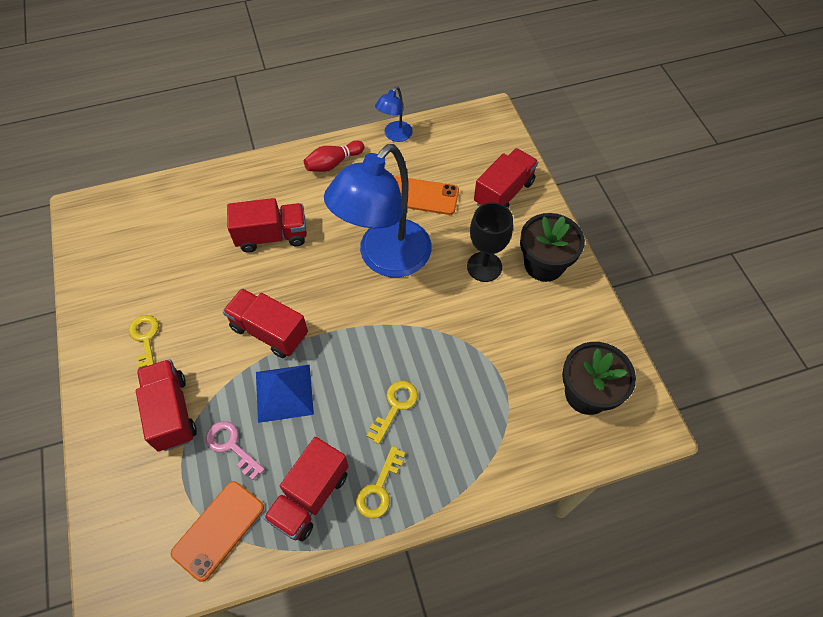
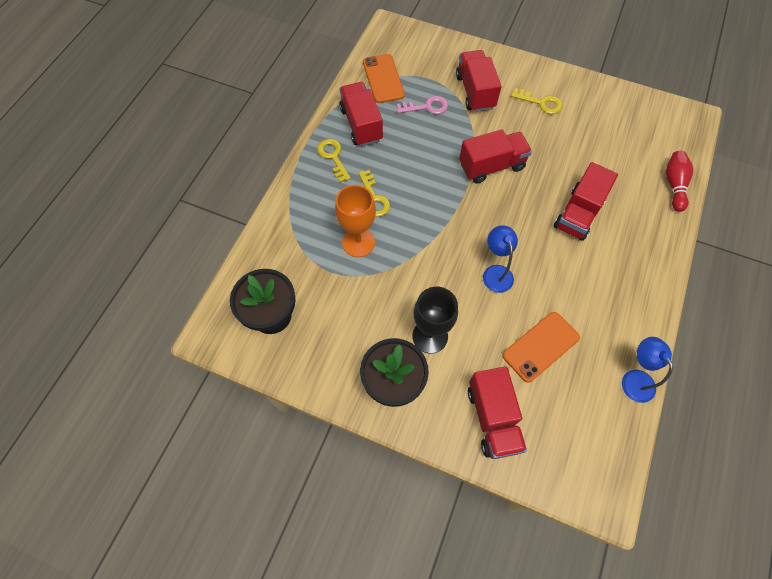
camera: 130 degrees right, 5 degrees up
red truck [136,359,197,452] -> red truck turned 120 degrees counterclockwise [456,50,502,112]
blue pyramid [256,364,314,423] -> none
red bowling pin [304,140,365,172] -> red bowling pin moved to [666,151,693,212]
blue lamp [324,144,432,277] -> blue lamp [483,225,518,293], size x0.44
none -> orange goblet [335,185,376,257]

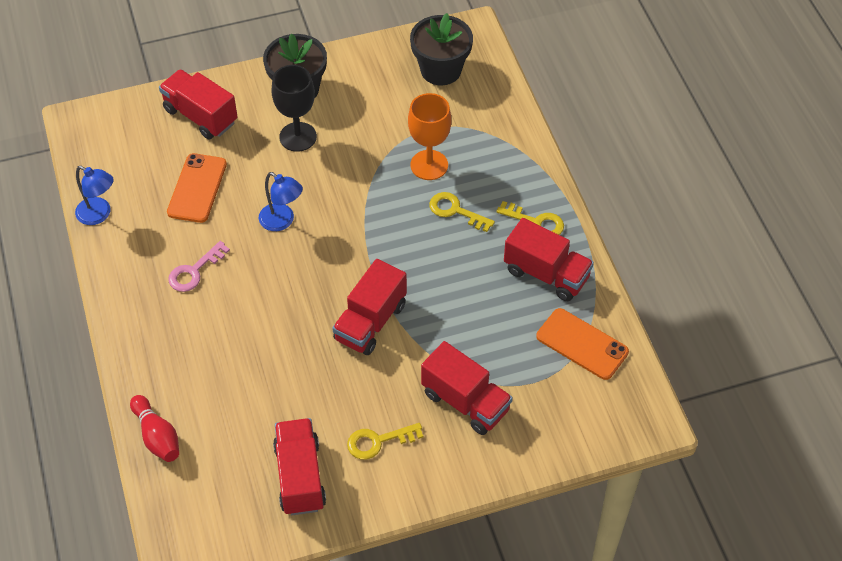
camera: 140 degrees right, 10 degrees down
pink key [397,96,448,114] -> pink key moved to [168,241,230,292]
red truck [554,162,618,241] -> red truck moved to [273,418,326,515]

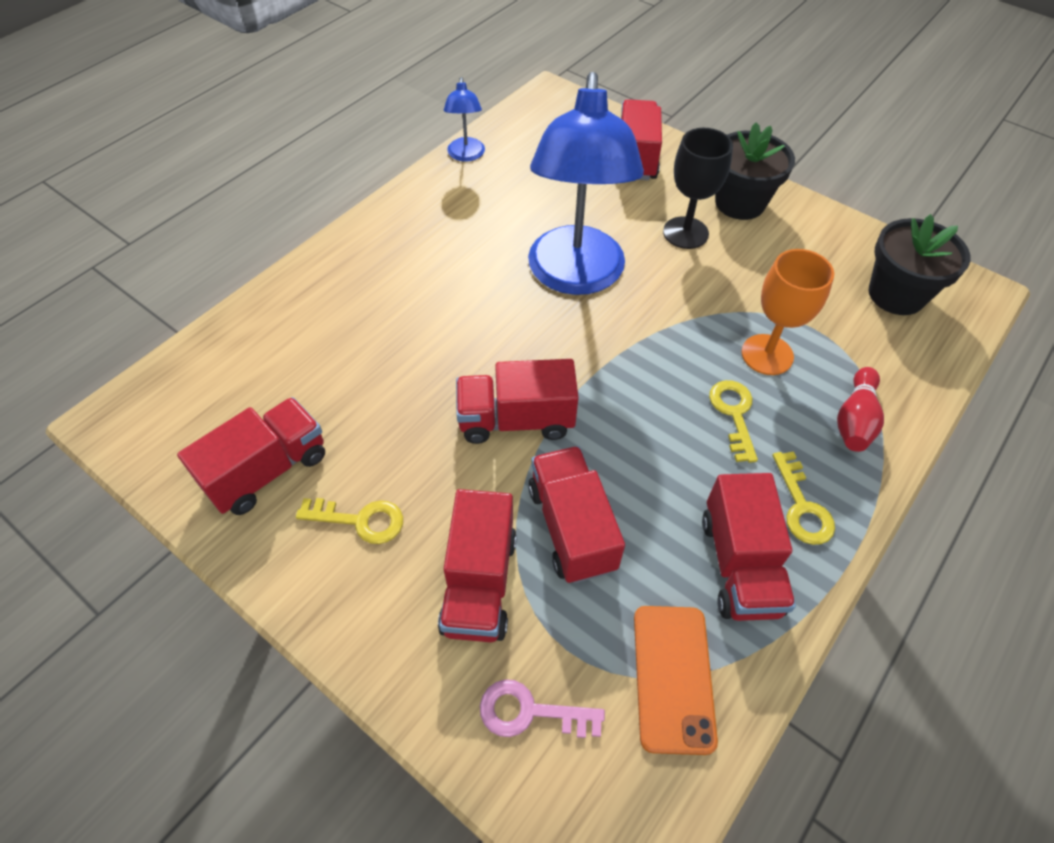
camera: 55 degrees right, 0 degrees up
red bowling pin [130,395,179,462] -> red bowling pin moved to [837,367,884,452]
orange phone [167,153,227,223] -> none
pink key [168,241,230,292] -> pink key moved to [480,679,605,738]
blue lamp [259,172,303,231] -> blue lamp [528,72,644,295], size x2.27
yellow key [347,423,423,460] -> yellow key turned 150 degrees clockwise [296,498,403,544]
none -> red truck [528,446,625,583]

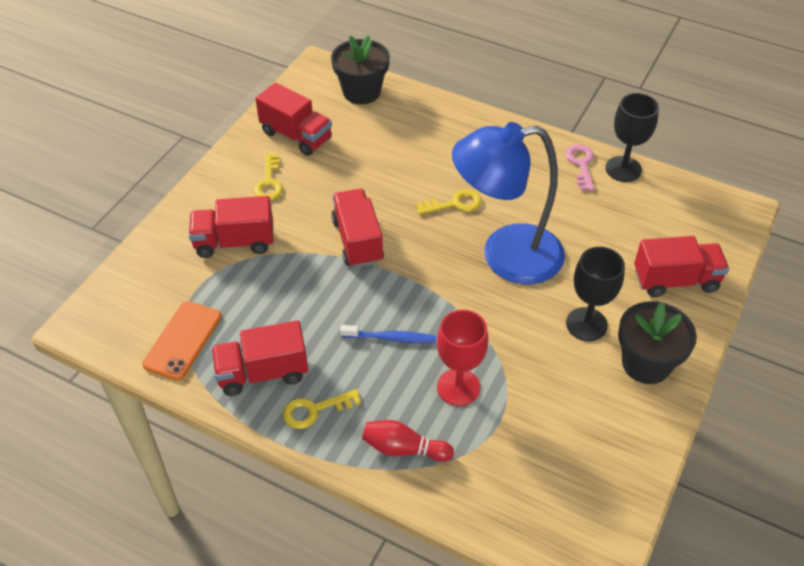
camera: 80 degrees right, 5 degrees down
blue lamp [444,77,485,162] -> black goblet [605,93,659,182]
pink key [480,679,605,738] -> pink key moved to [565,145,594,191]
red truck [528,446,625,583] -> none
orange phone [634,606,718,755] -> orange phone turned 60 degrees counterclockwise [142,301,221,380]
yellow key [709,380,758,463] -> yellow key moved to [416,189,482,215]
orange goblet [741,249,834,375] -> red goblet [437,310,488,406]
black flower pot [868,214,970,315] -> black flower pot moved to [331,35,390,104]
none -> blue toothbrush [340,325,436,343]

